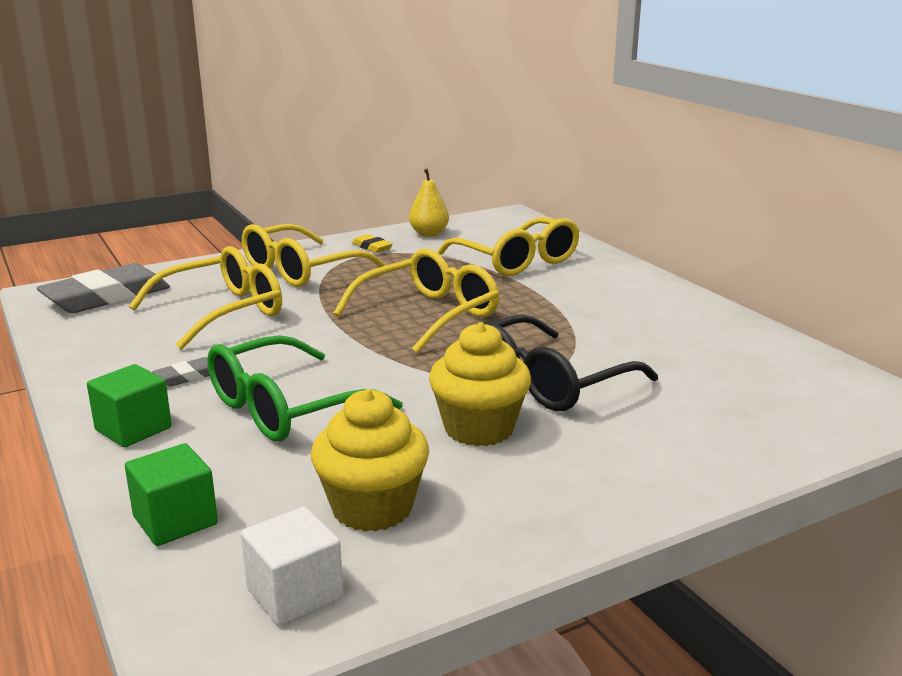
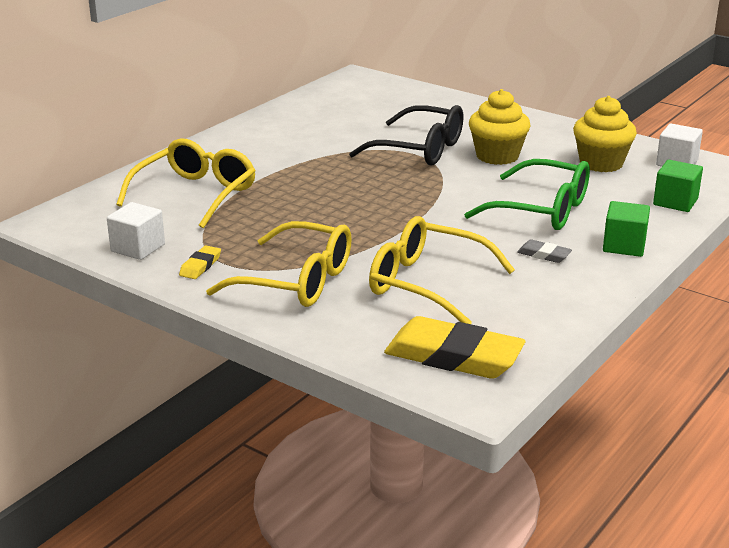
camera: 115 degrees left, 5 degrees up
grey eraser [36,263,170,313] -> yellow eraser [384,316,526,379]
yellow glasses [334,248,499,354] -> none
yellow pear [409,168,449,237] -> white cube [107,202,165,260]

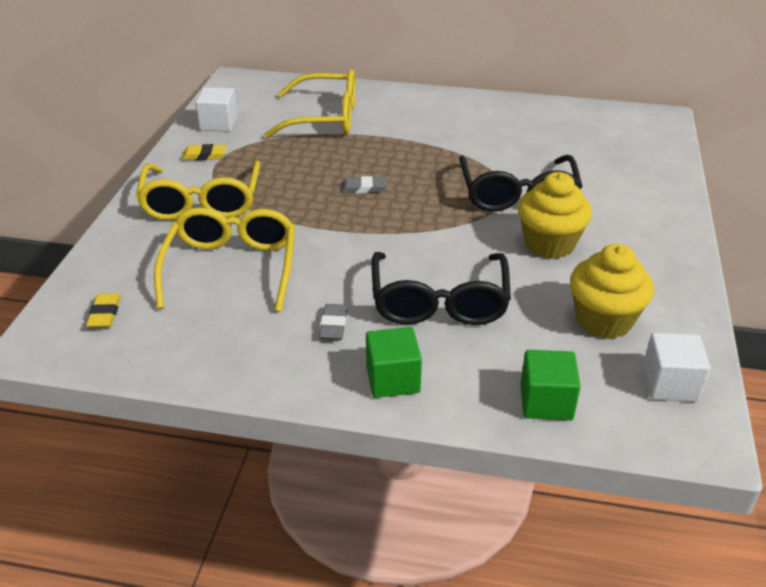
camera: 65 degrees right, 10 degrees up
yellow eraser [384,316,526,379] -> yellow eraser [86,293,121,328], size x0.45
green glasses [464,159,590,230] -> black glasses [371,252,511,325]
none -> grey eraser [340,176,387,194]

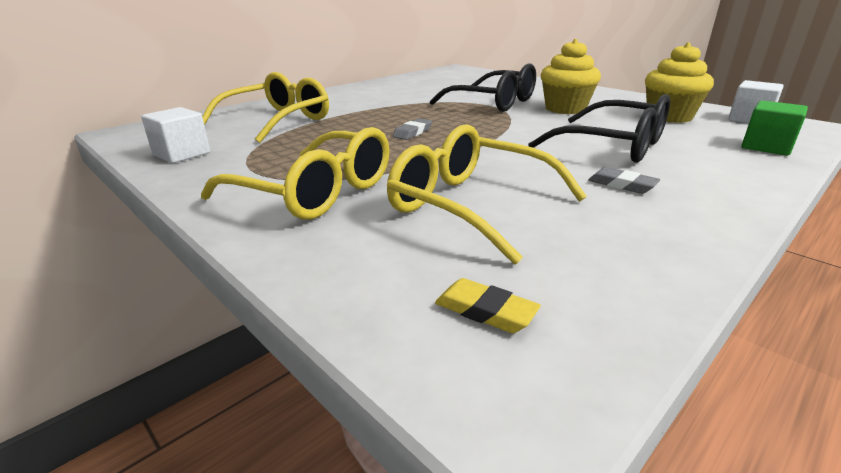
camera: 55 degrees left, 10 degrees down
yellow eraser [182,144,227,160] -> none
green cube [366,327,422,398] -> none

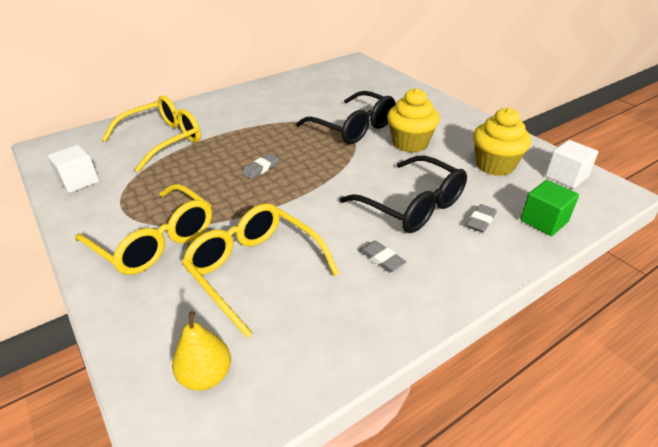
camera: 10 degrees right, 10 degrees up
yellow eraser [435,278,541,333] -> yellow pear [172,311,231,391]
none -> grey eraser [466,204,497,232]

